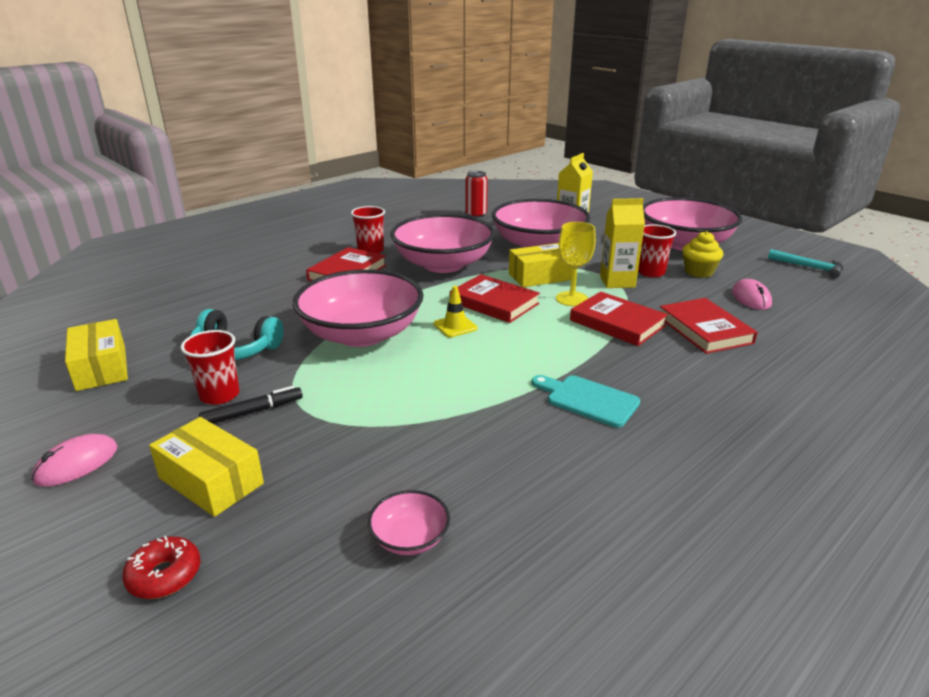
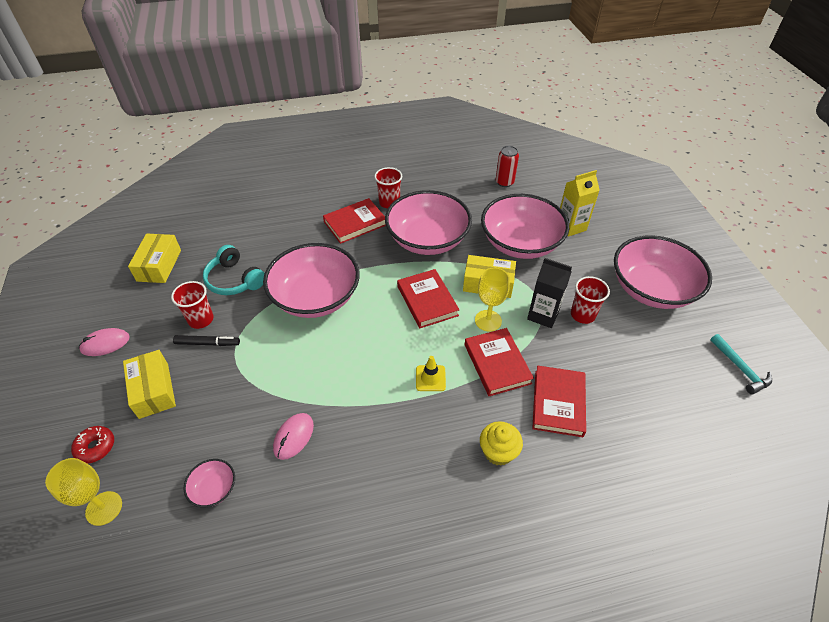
camera: 30 degrees right, 20 degrees up
yellow traffic cone [433,286,478,337] -> yellow traffic cone moved to [416,356,446,391]
turquoise cutting board [532,375,640,428] -> none
yellow carton [600,198,645,288] -> black carton [527,258,572,328]
yellow cupcake [683,231,723,278] -> yellow cupcake moved to [480,421,523,466]
pink mouse [732,279,772,310] -> pink mouse moved to [273,413,314,460]
none -> yellow goblet [45,458,122,526]

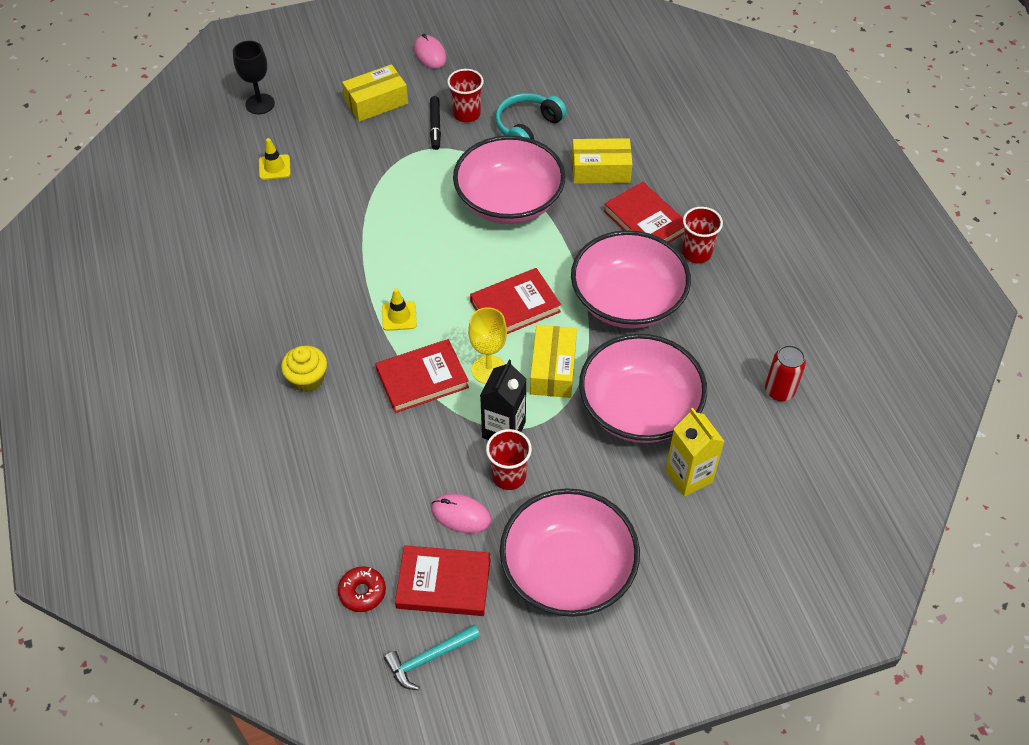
camera: 85 degrees right, 5 degrees up
yellow goblet [45,458,122,526] -> black goblet [233,41,275,114]
red donut [71,426,114,463] -> red donut moved to [338,566,386,612]
yellow box [128,234,181,283] -> yellow box moved to [572,138,633,184]
pink bowl [184,459,235,507] -> yellow traffic cone [259,138,291,180]
pink mouse [273,413,314,460] -> pink mouse moved to [431,494,491,534]
red book [532,365,586,437] -> red book moved to [395,545,491,616]

